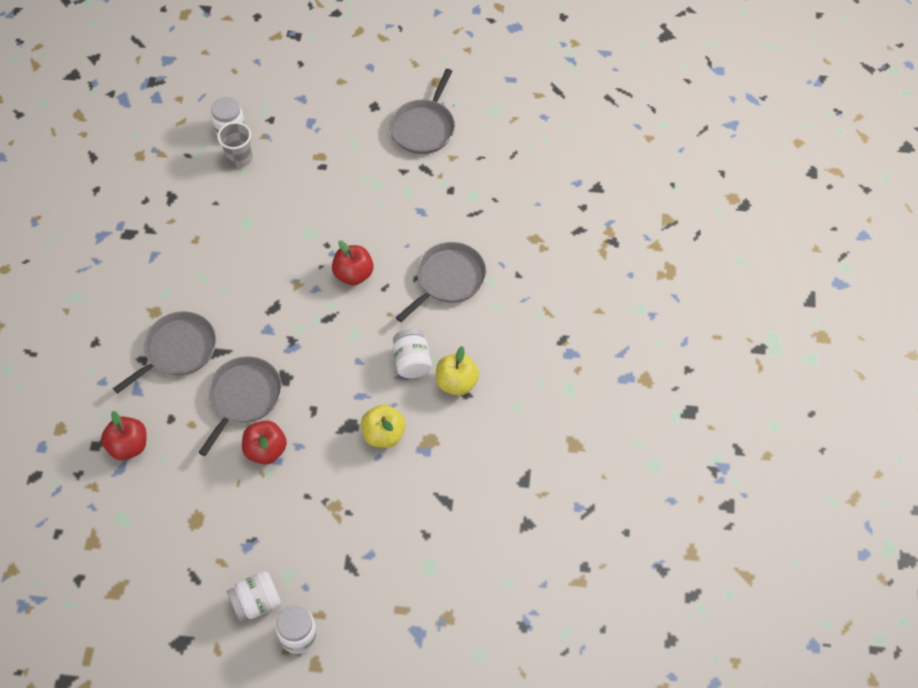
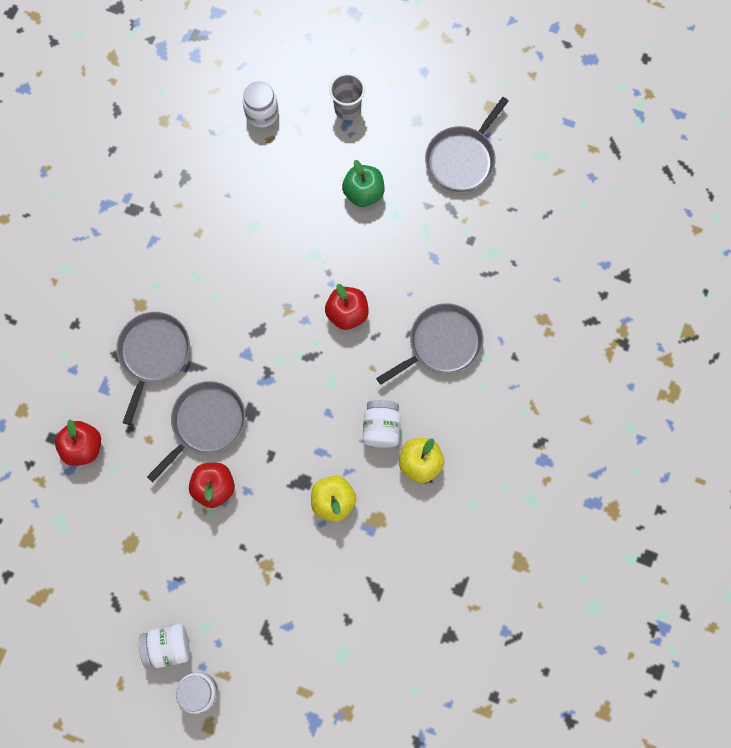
camera: 15 degrees right, 15 degrees up
grey pan [113,311,216,394] -> grey pan turned 45 degrees counterclockwise [116,312,190,425]
grey cup [217,122,252,168] -> grey cup moved to [329,73,365,120]
none -> green apple [342,160,385,207]

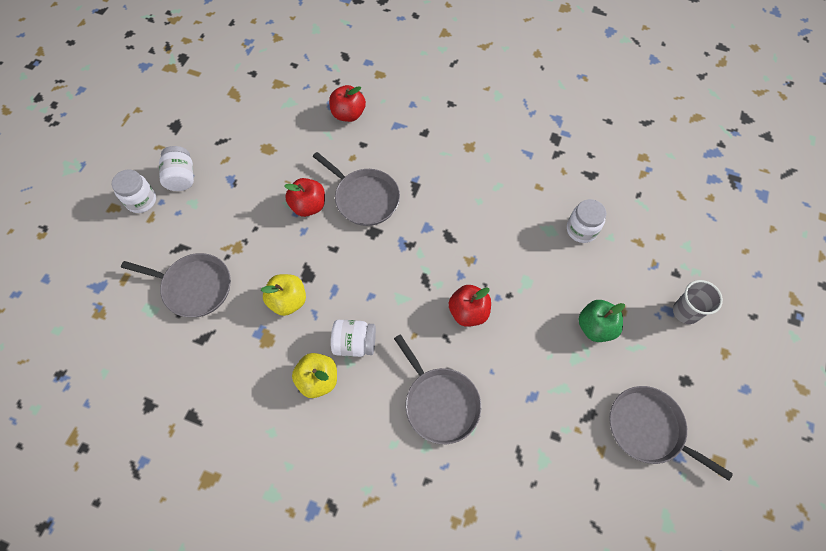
camera: 90 degrees right, 10 degrees down
grey pan [116,312,190,425] -> grey pan moved to [121,253,231,317]
white jar [243,81,279,128] -> white jar moved to [567,199,606,243]

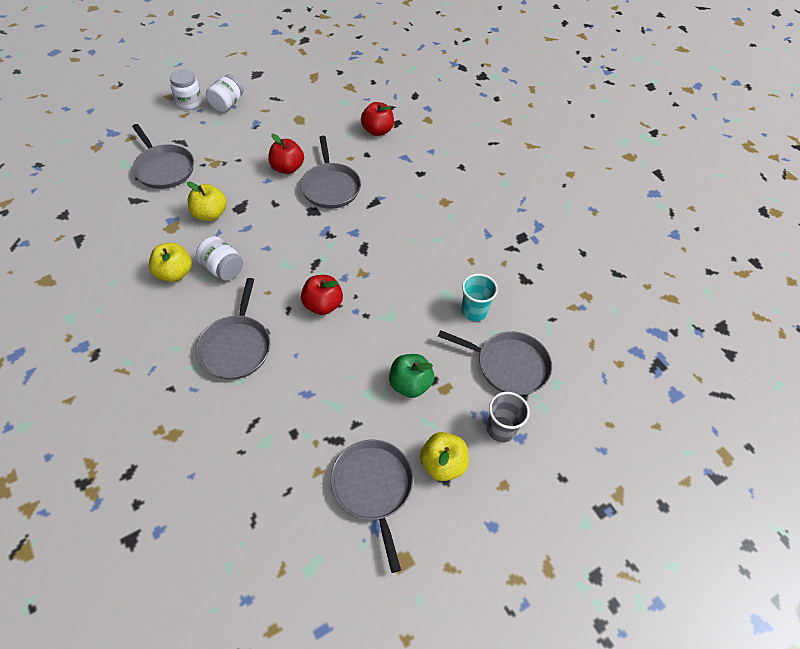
camera: 35 degrees right, 10 degrees down
white jar [567,199,606,243] -> turquoise cup [461,274,498,321]
none -> yellow apple [420,432,469,481]
none -> grey pan [438,330,552,396]

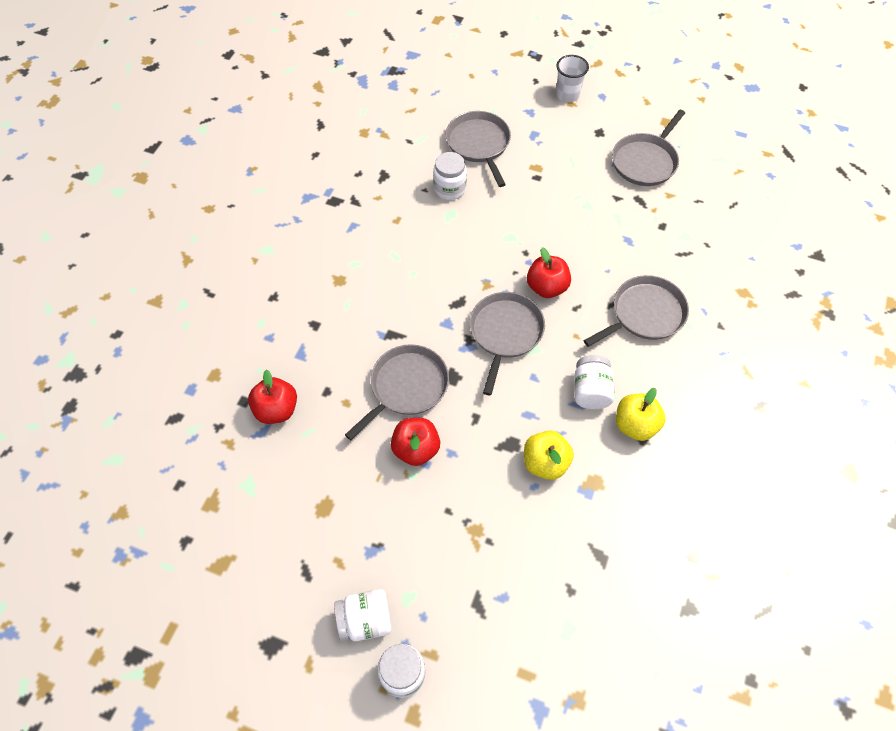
camera: 125 degrees left, 5 degrees up
grey pan [132,124,194,189] -> grey pan moved to [470,292,545,396]
green apple [389,354,434,398] -> none
yellow apple [420,432,469,481] -> none
turquoise cup [461,274,498,321] -> white jar [433,152,467,200]
grey cup [487,392,530,443] -> none
none -> white cup [556,55,589,102]

